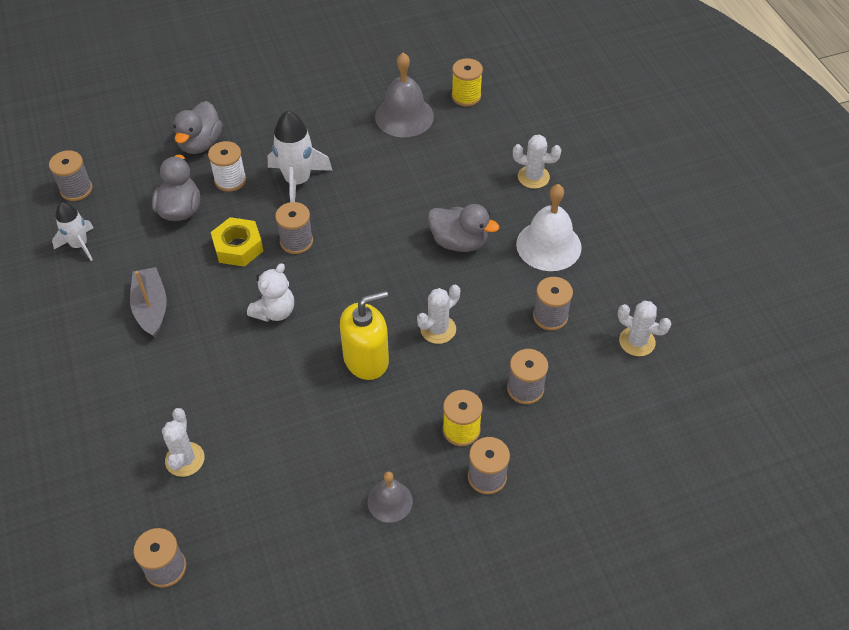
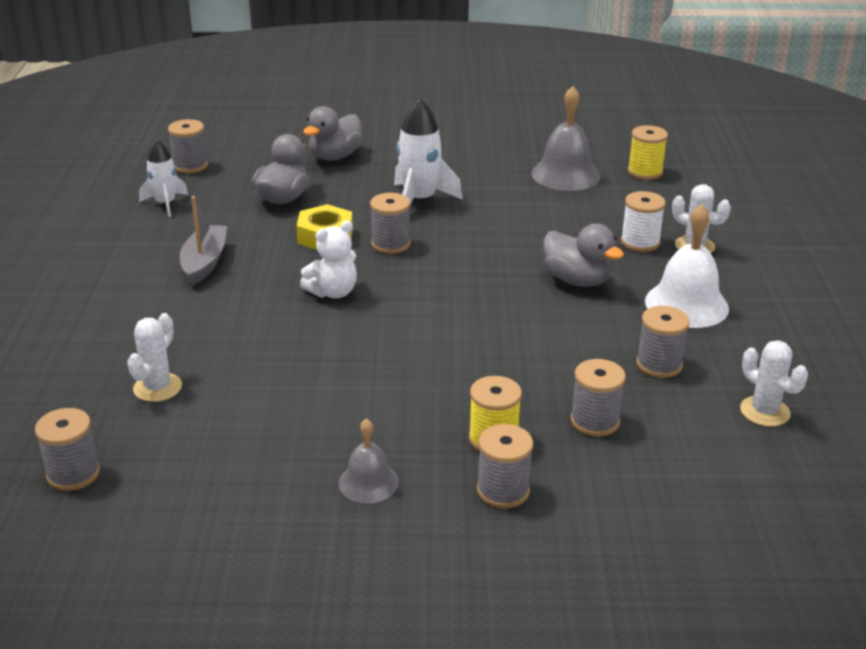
camera: 20 degrees right, 20 degrees down
white spool [208,141,246,192] -> white spool moved to [621,191,666,252]
yellow soap dispenser [340,291,389,380] -> none
white cactus [417,285,460,344] -> none

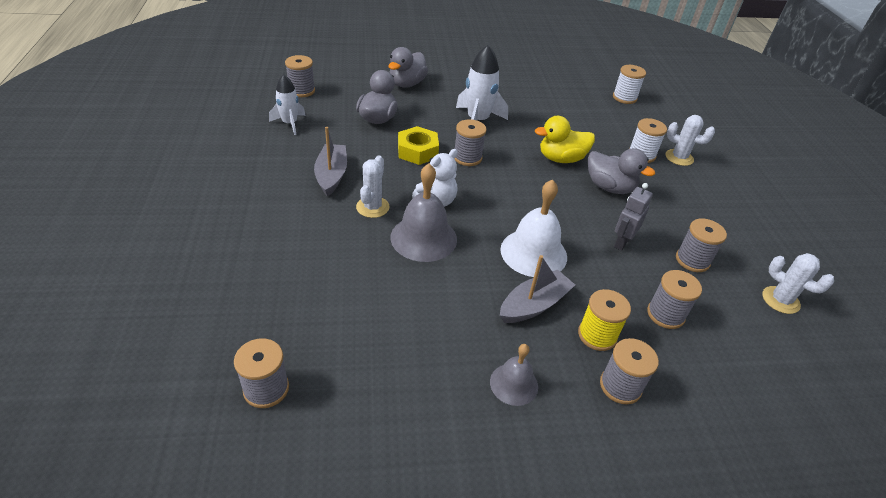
camera: 10 degrees left, 10 degrees up
white cactus [127,313,182,402] -> white cactus moved to [356,156,390,218]
grey bell [532,86,601,191] -> grey bell moved to [391,164,457,262]
yellow spool [628,125,668,180] -> white spool [613,65,646,104]
white bell [645,204,729,328] -> white bell moved to [500,179,567,277]
none -> grey boat [500,255,575,323]
none -> yellow duck [535,116,595,163]
none -> grey robot [614,183,653,251]

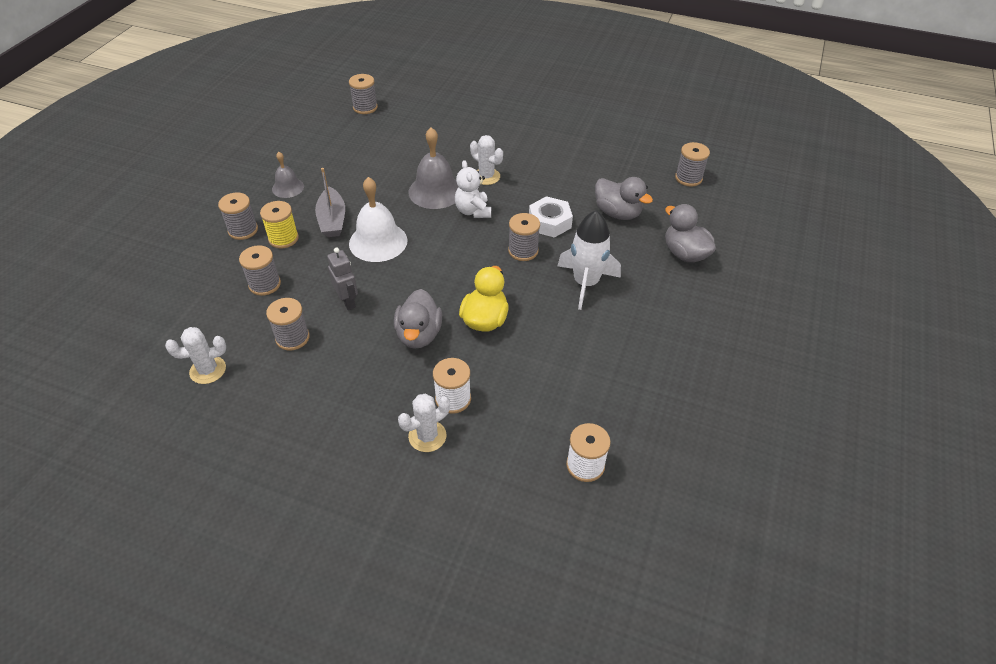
camera: 120 degrees right, 5 degrees up
white rocket [269,74,306,135] -> none
grey boat [314,127,347,197] -> none
yellow nut [398,126,439,165] -> white nut [529,196,573,238]
grey duck [588,148,655,194] -> grey duck turned 60 degrees counterclockwise [394,289,442,349]

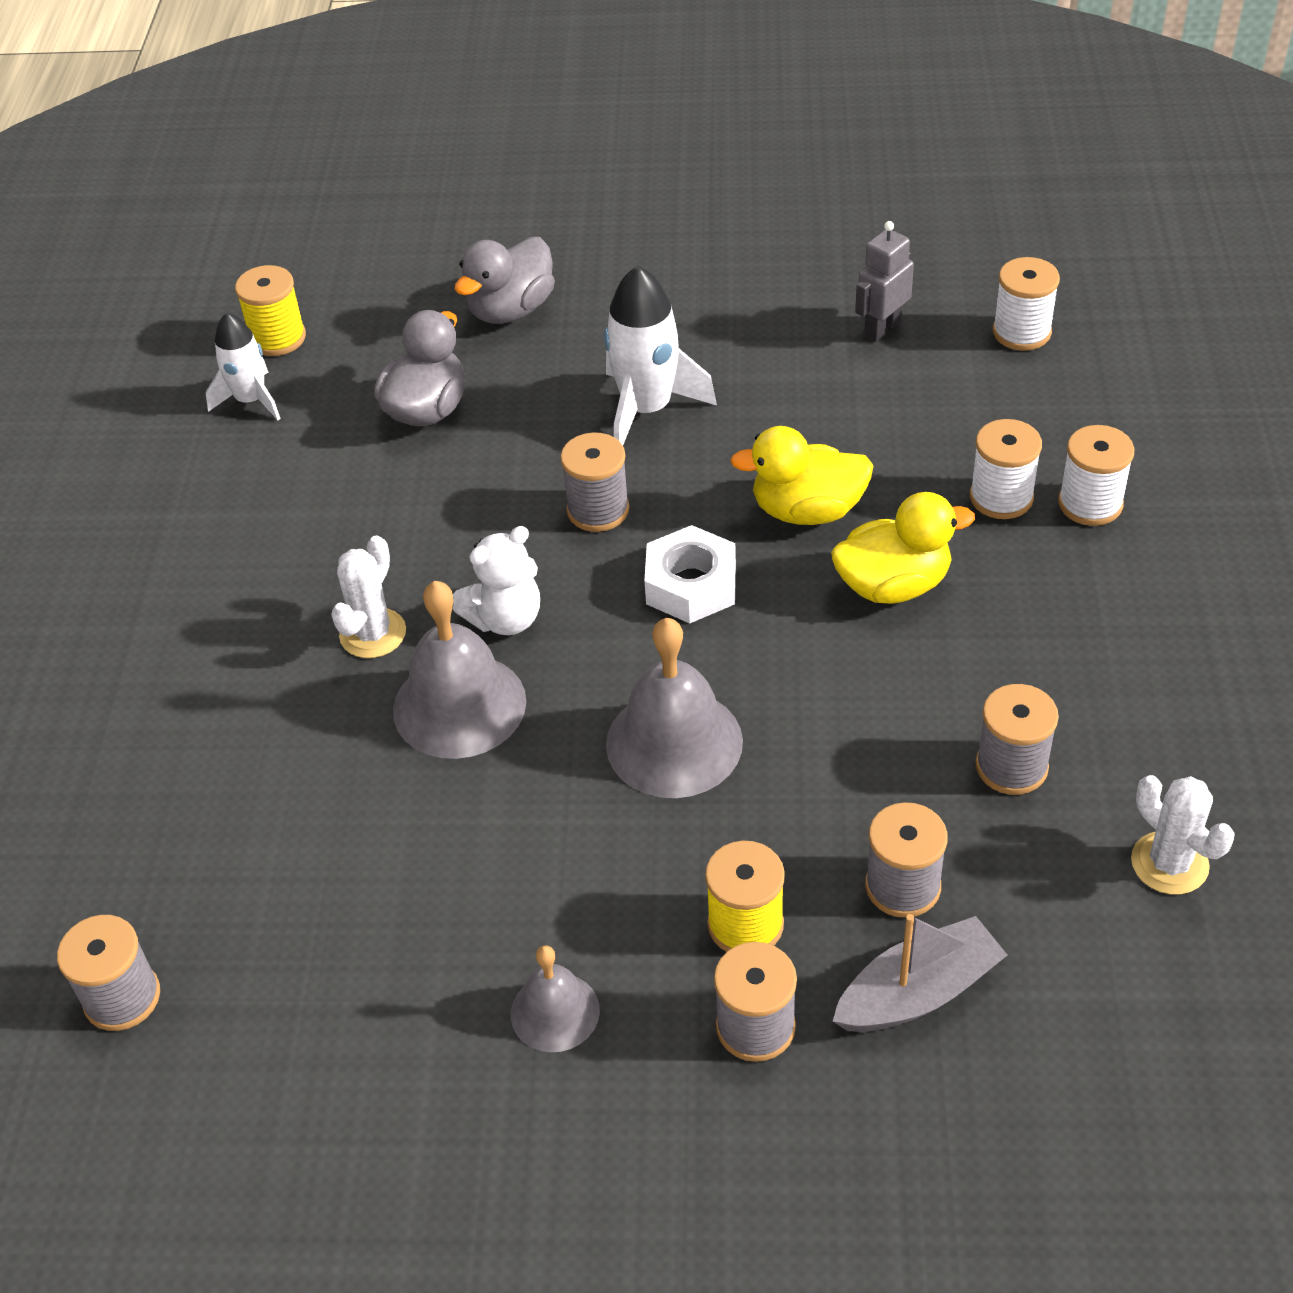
camera: 105 degrees left, 0 degrees up
grey boat [315,168,345,237] -> grey boat moved to [833,914,1007,1032]
grey robot [327,247,358,310] -> grey robot moved to [855,221,914,342]
white bell [349,177,408,262] -> grey bell [606,618,743,798]
grey duck [394,289,442,349] -> yellow duck [831,492,975,604]
white cactus [398,394,450,452] -> white spool [1058,425,1134,526]
white nut [529,196,573,238] -> white nut moved to [644,525,736,623]
grey spool [675,142,710,186] -> yellow spool [235,265,306,356]
none -> white rocket [206,312,281,420]

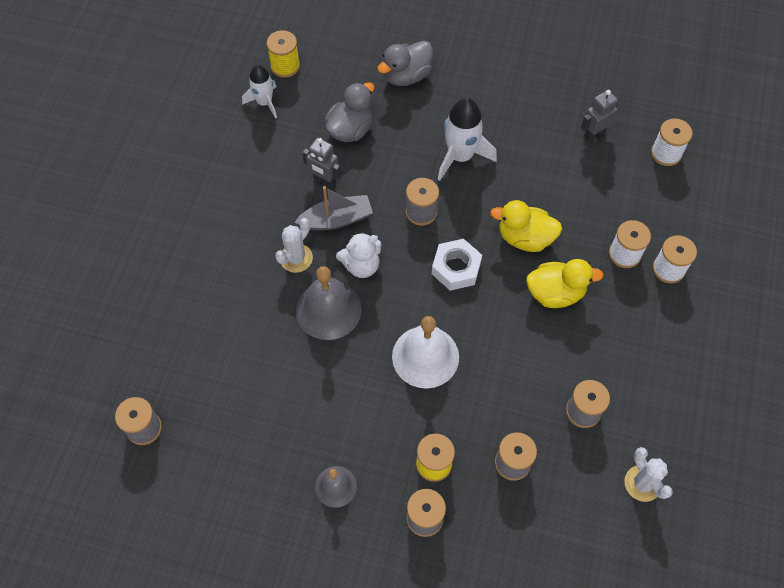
camera: 10 degrees right, 15 degrees up
grey bell [606,618,743,798] -> white bell [392,316,459,389]
grey boat [833,914,1007,1032] -> grey boat moved to [295,186,373,230]
none -> grey robot [302,138,341,188]

